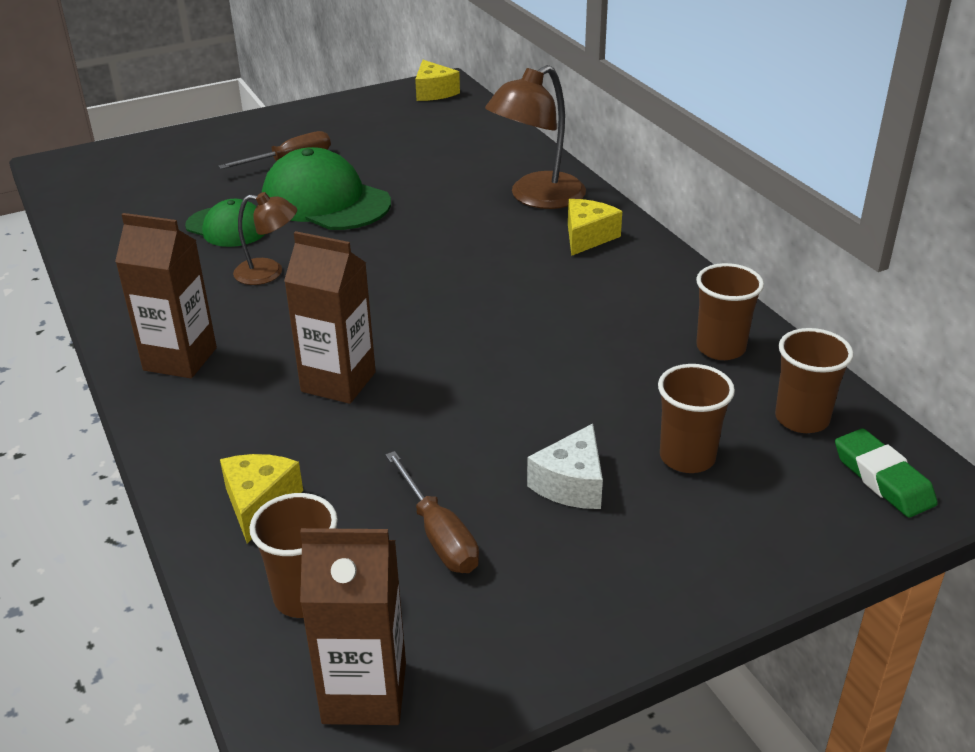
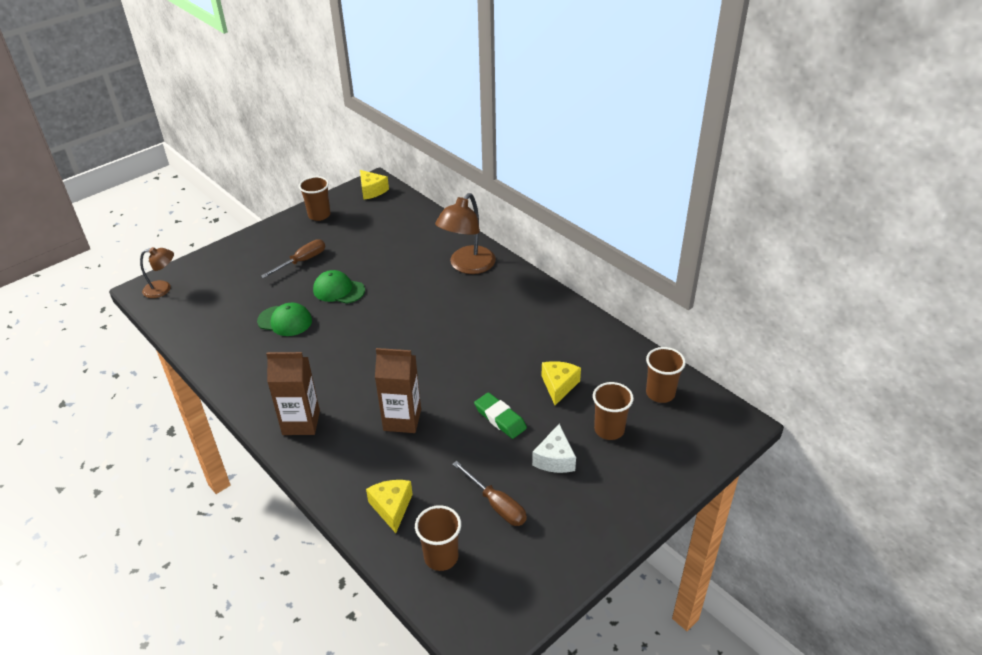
camera: 15 degrees left, 5 degrees up
brown lamp [233,192,297,285] -> brown lamp moved to [140,247,174,298]
green cap [262,147,391,230] -> green cap [313,270,365,304], size x0.61
brown carton [300,528,406,725] -> none
yellow cheese [568,199,622,256] -> yellow cheese moved to [542,361,581,405]
brown cup [696,263,764,360] -> brown cup moved to [299,176,331,221]
green eraser [835,428,938,518] -> green eraser moved to [474,392,527,439]

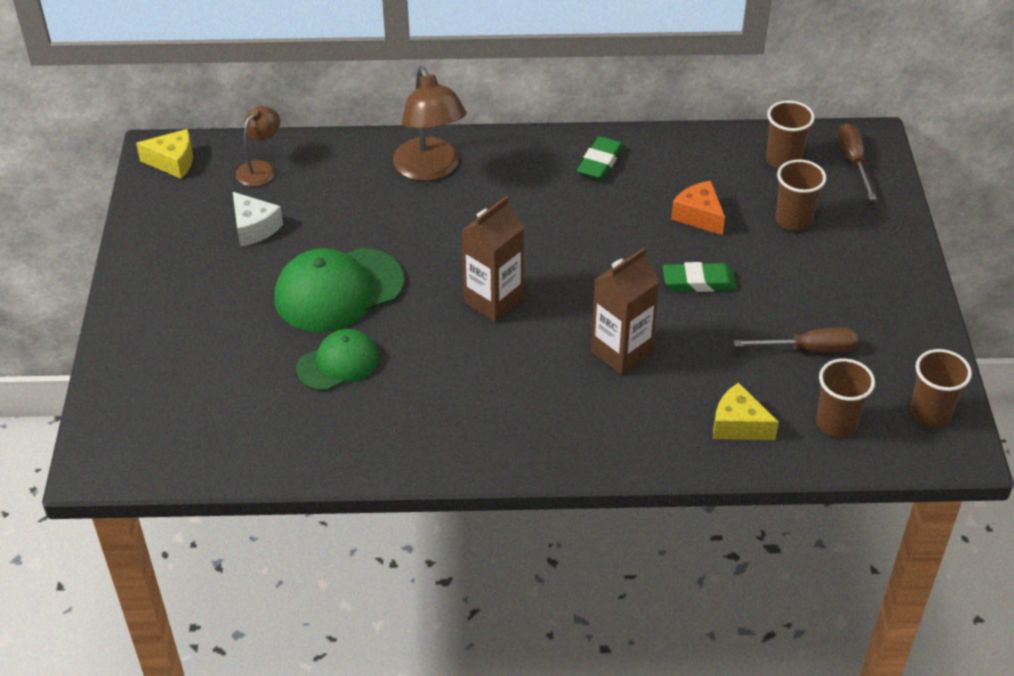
camera: 50 degrees left, 5 degrees up
brown lamp [140,247,174,298] -> brown lamp moved to [236,106,280,186]
brown screwdriver [261,239,325,278] -> brown screwdriver moved to [838,123,876,200]
brown carton [266,352,320,435] -> brown carton moved to [462,196,524,322]
brown cup [299,176,331,221] -> brown cup moved to [910,349,972,428]
green cap [313,270,365,304] -> green cap [274,248,404,332], size x1.64
white cheese [532,424,576,473] -> white cheese moved to [233,192,283,247]
yellow cheese [542,361,581,405] -> orange cheese [671,181,725,235]
none -> green eraser [577,136,623,180]

